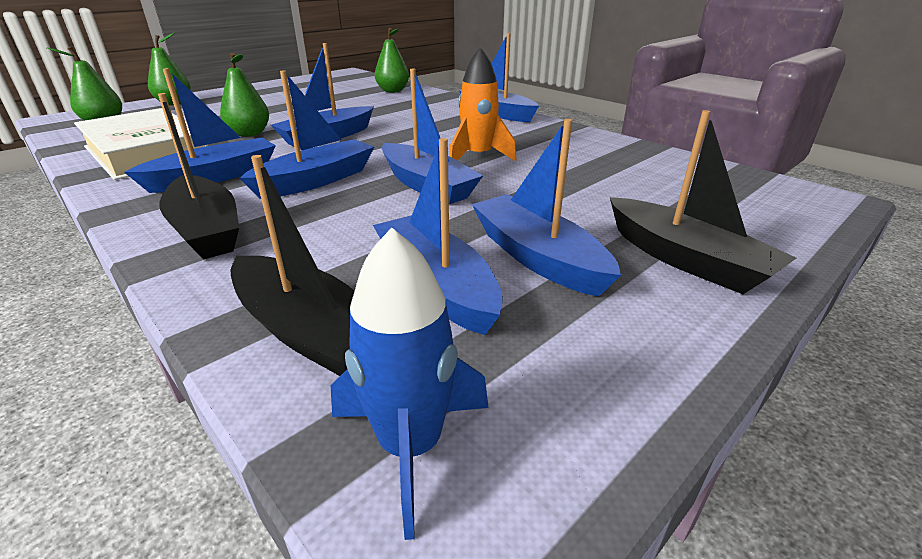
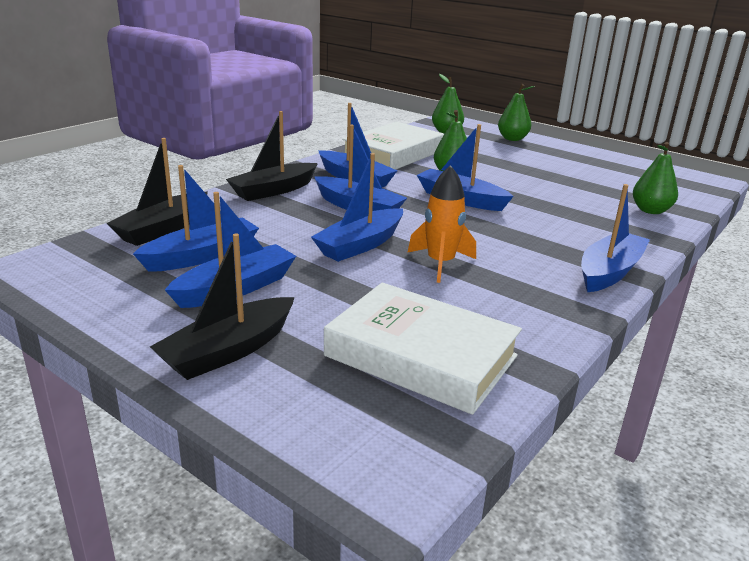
camera: 80 degrees right, 5 degrees down
blue rocket [331,227,489,540] -> none
none -> white book [324,283,522,415]

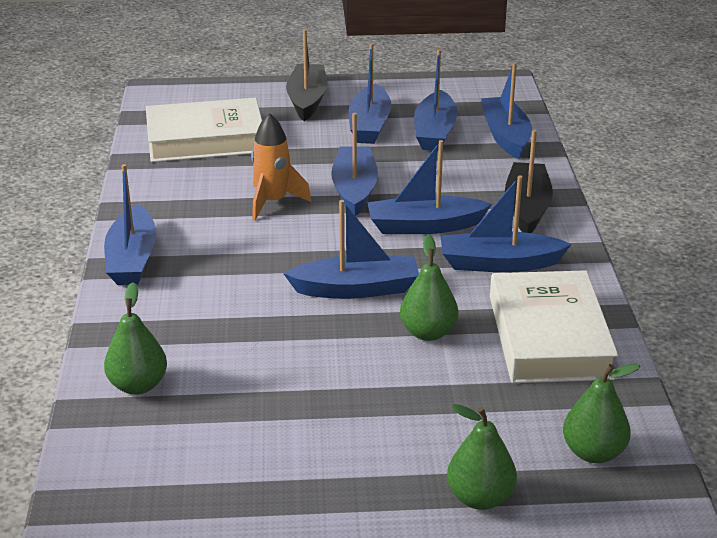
camera: 140 degrees right, 5 degrees up
black boat [107,138,208,246] -> blue boat [481,62,532,159]

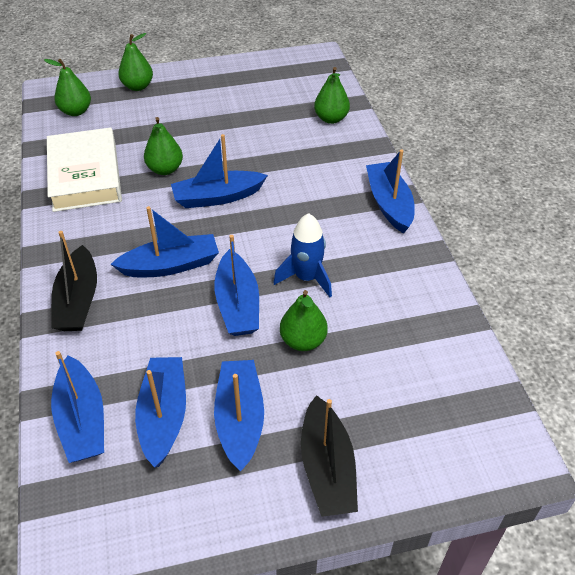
camera: 170 degrees right, 15 degrees up
white book [146,98,262,162] -> none
orange rocket [251,113,311,220] -> blue rocket [273,213,332,297]
blue boat [440,175,572,272] -> none
none -> green pear [280,290,328,351]

